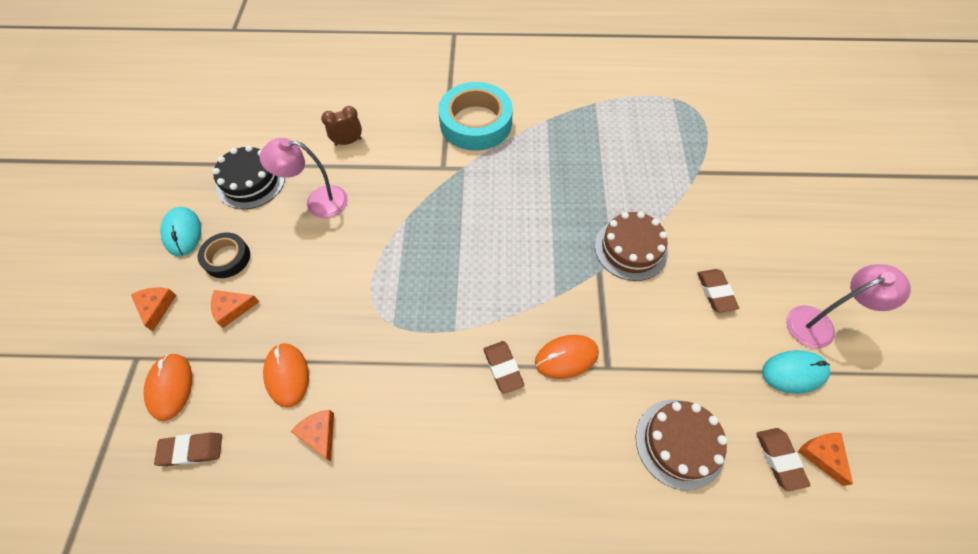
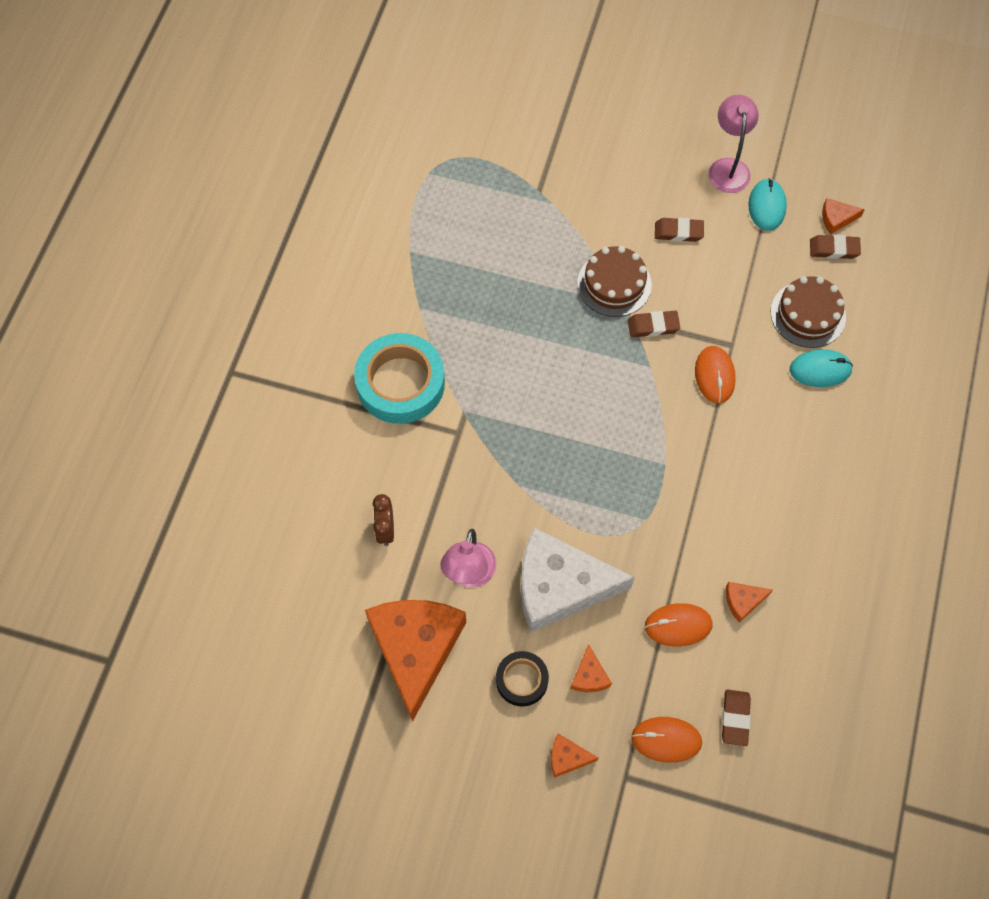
camera: 75 degrees left, 5 degrees up
turquoise mouse [160,207,201,257] -> turquoise mouse moved to [790,349,853,387]
black cake [212,145,285,210] -> orange cheese [365,600,466,722]
brown eraser [484,341,524,394] -> brown eraser moved to [628,311,680,337]
none -> white cheese [521,527,635,633]

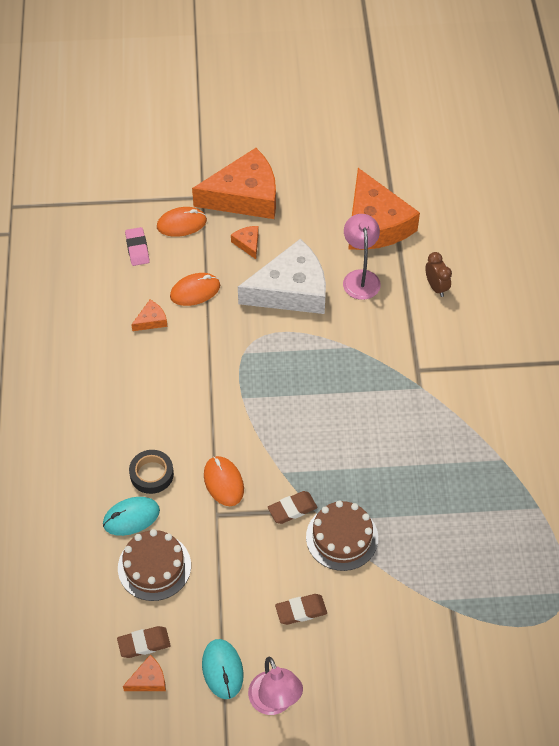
camera: 160 degrees right, 10 degrees down
turquoise tape [354,333,445,424] -> none
black tape [496,651,549,707] -> black tape moved to [129,450,174,494]
orange cheese [551,734,599,778] -> orange cheese [192,148,276,219], size x2.50
brown eraser [722,690,751,746] -> pink eraser [125,227,150,266]

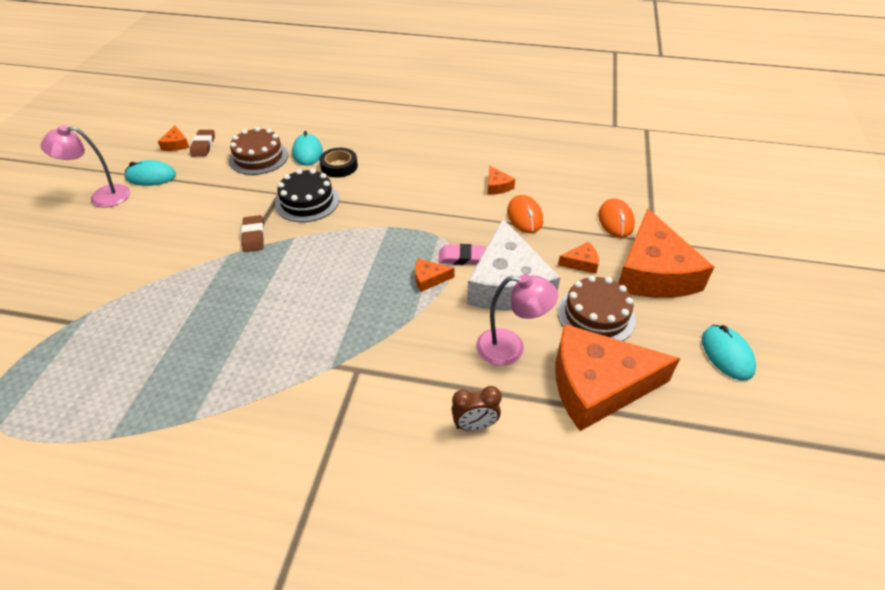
camera: 105 degrees right, 10 degrees down
pink eraser [125,227,150,266] -> pink eraser moved to [439,244,485,265]
orange mouse [204,456,244,506] -> black cake [275,169,339,222]
brown eraser [275,594,327,625] -> none
brown cake [306,501,378,571] -> brown cake moved to [558,275,636,341]
none -> orange cheese [415,259,455,292]
none -> turquoise mouse [702,325,756,380]

